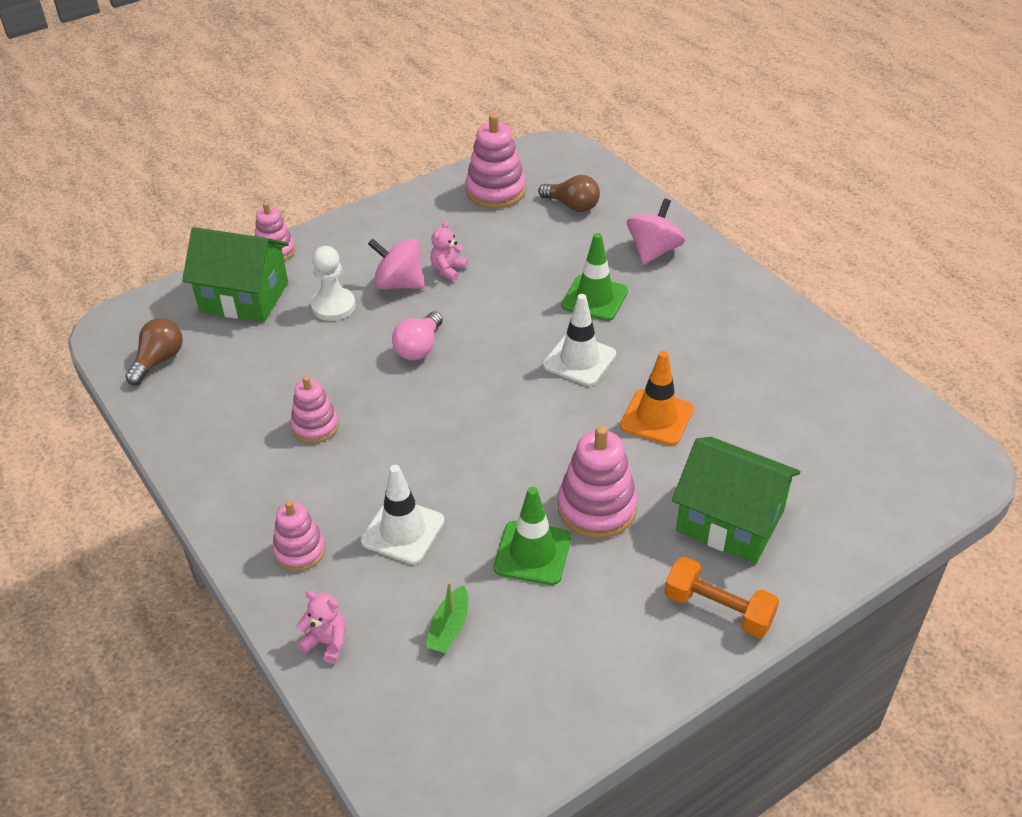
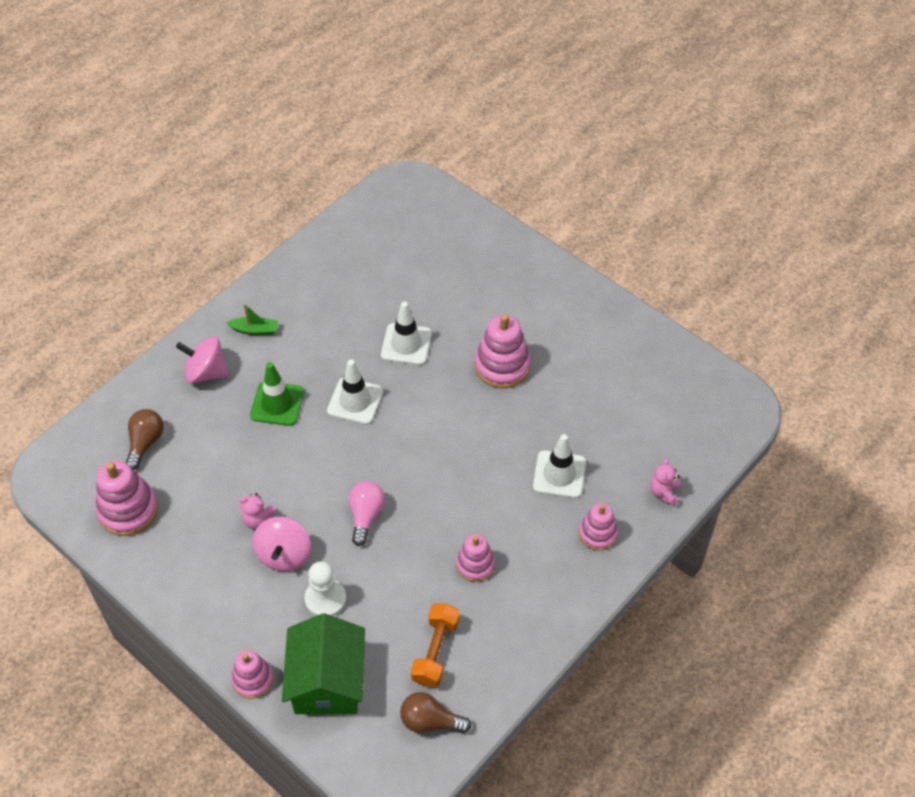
camera: 105 degrees left, 10 degrees up
pink light bulb [392,312,443,360] -> pink light bulb turned 90 degrees counterclockwise [349,481,385,546]
green boat [425,582,468,653] -> green boat moved to [227,303,278,335]
green traffic cone [494,487,571,585] -> none
orange traffic cone [620,351,694,446] -> white traffic cone [381,302,432,365]
orange dumbbell [664,557,779,638] -> orange dumbbell moved to [411,603,460,687]
green house [672,437,801,564] -> none

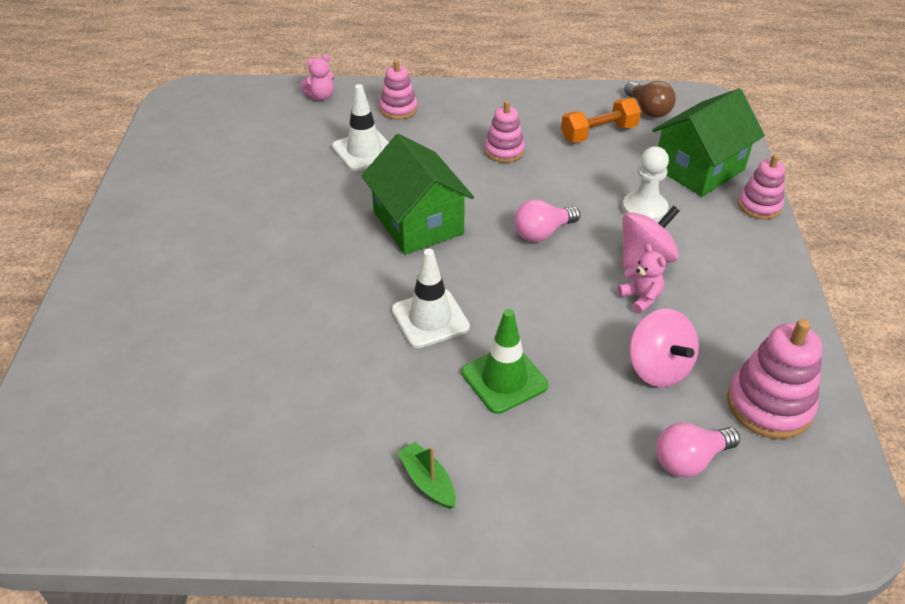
camera: 130 degrees left, 10 degrees down
brown light bulb [125,409,164,470] -> pink light bulb [656,422,740,477]
pink spinning top [176,336,229,384] -> pink spinning top moved to [629,309,699,387]
white traffic cone [381,302,432,365] -> none
pink stacking toy [475,314,531,388] -> none
none -> green house [361,134,474,255]

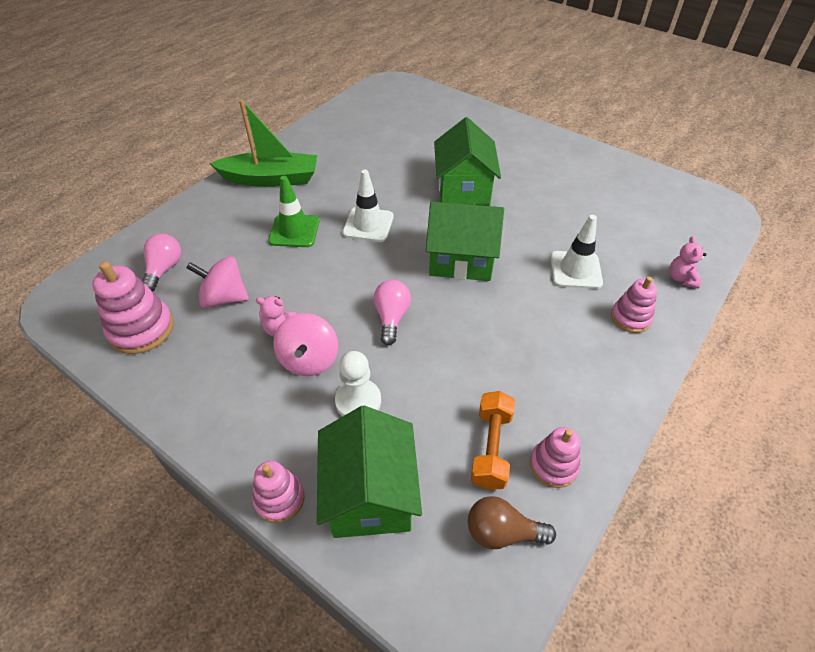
camera: 125 degrees right, 5 degrees up
green boat [397,442,456,509] -> green boat [210,99,317,187], size x2.24
pink stacking toy [485,100,525,163] -> pink stacking toy moved to [530,427,580,488]
none -> green house [434,117,501,205]

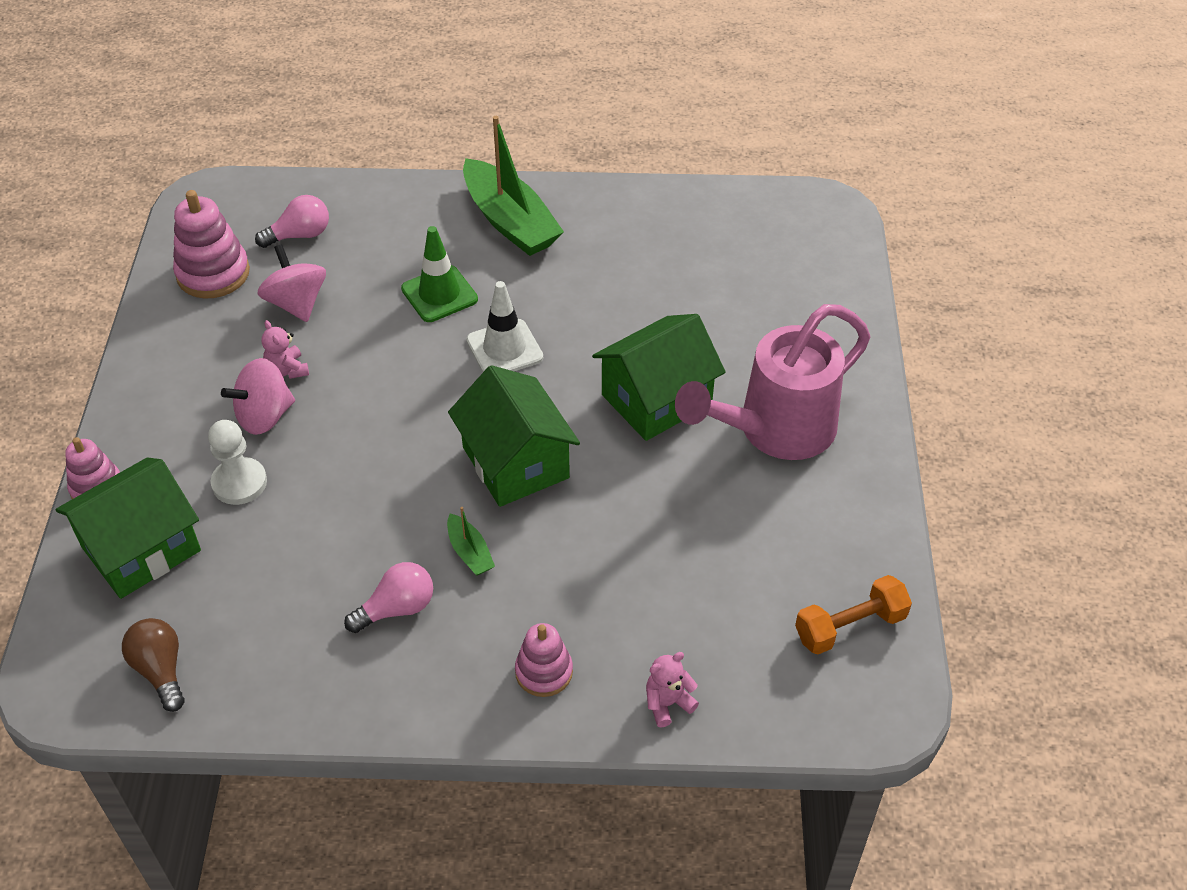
camera: 55 degrees right, 0 degrees up
pink light bulb [374,280,411,345] -> pink light bulb moved to [344,562,433,633]
orange dumbbell [471,391,515,490] -> orange dumbbell moved to [795,575,912,654]
pink stacking toy [530,427,580,488] -> none
white traffic cone [550,215,603,289] -> none
none -> green boat [447,507,495,575]
none -> pink watering can [675,304,870,460]

